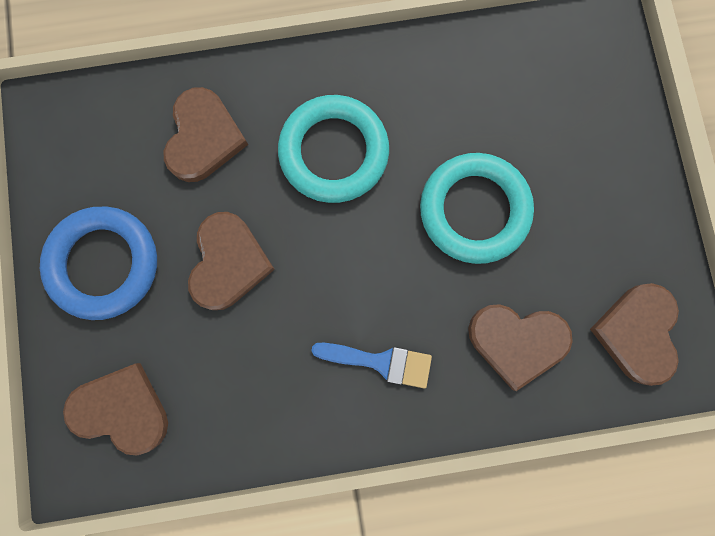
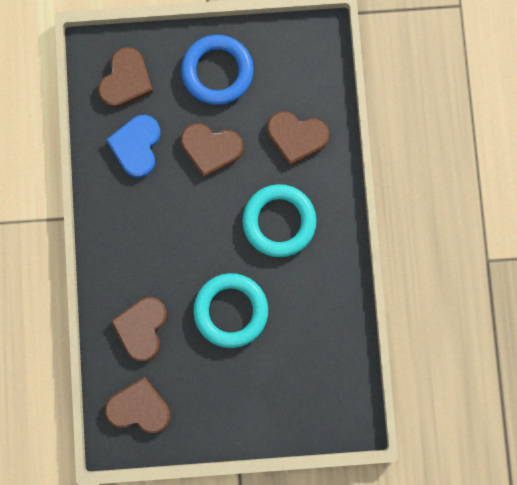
camera: 95 degrees right, 0 degrees up
blue brush [311,343,432,388] -> none
none -> blue heart [106,115,161,178]

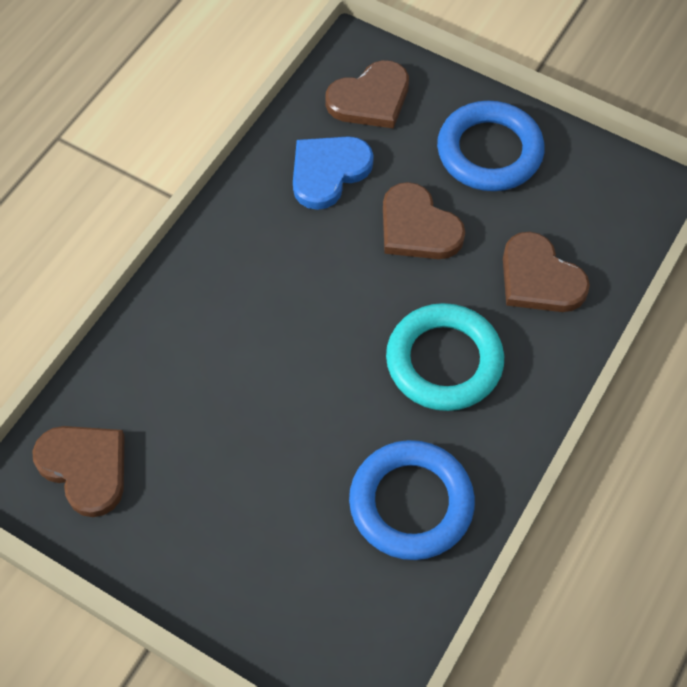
camera: 35 degrees right, 20 degrees down
brown heart [111,297,167,361] -> none
turquoise ring [193,273,268,348] -> none
none -> blue ring [349,440,475,560]

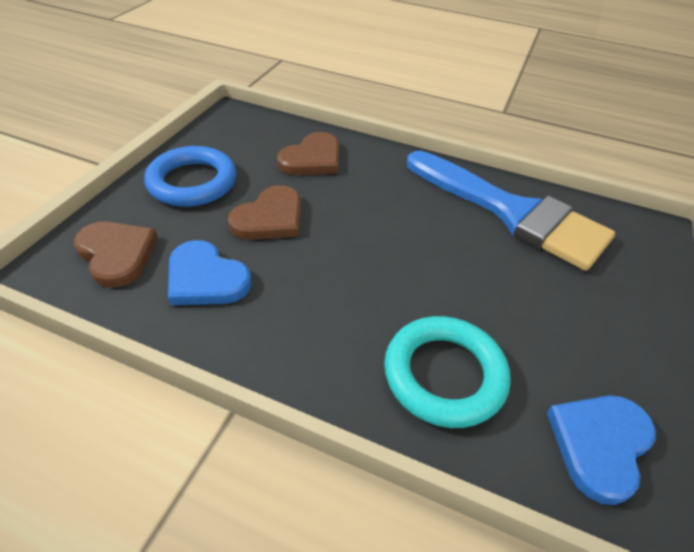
camera: 100 degrees left, 15 degrees down
brown heart [32,426,125,517] -> blue heart [547,395,656,505]
blue ring [349,440,475,560] -> blue brush [407,151,615,271]
turquoise ring [386,303,504,411] -> turquoise ring moved to [384,316,511,428]

